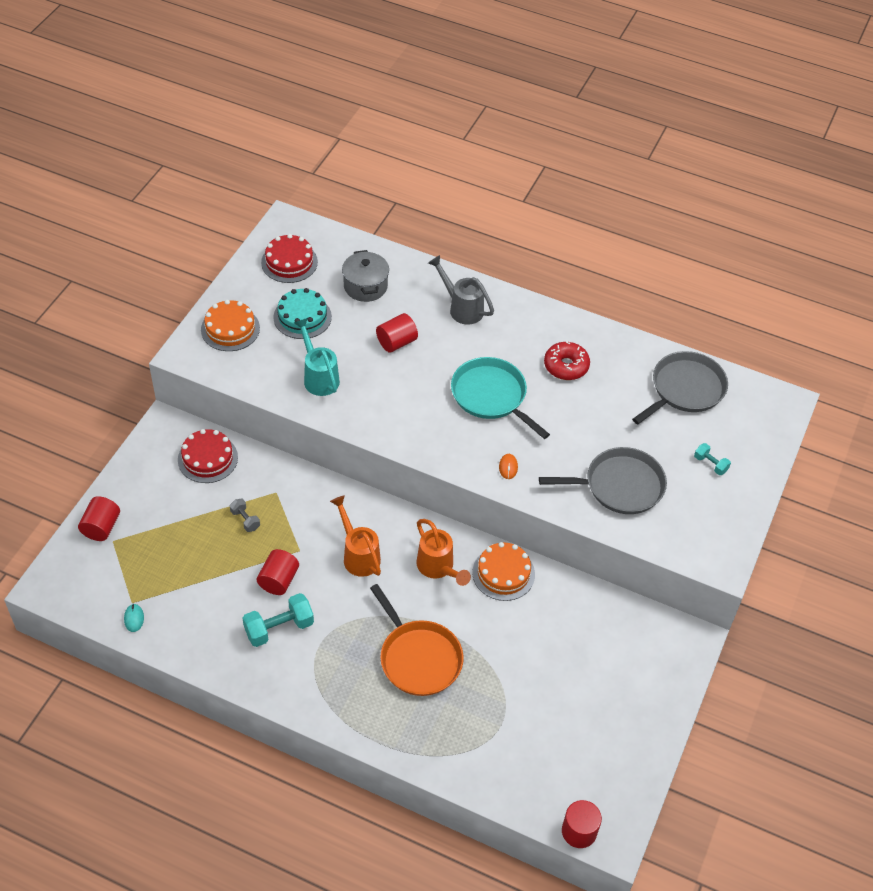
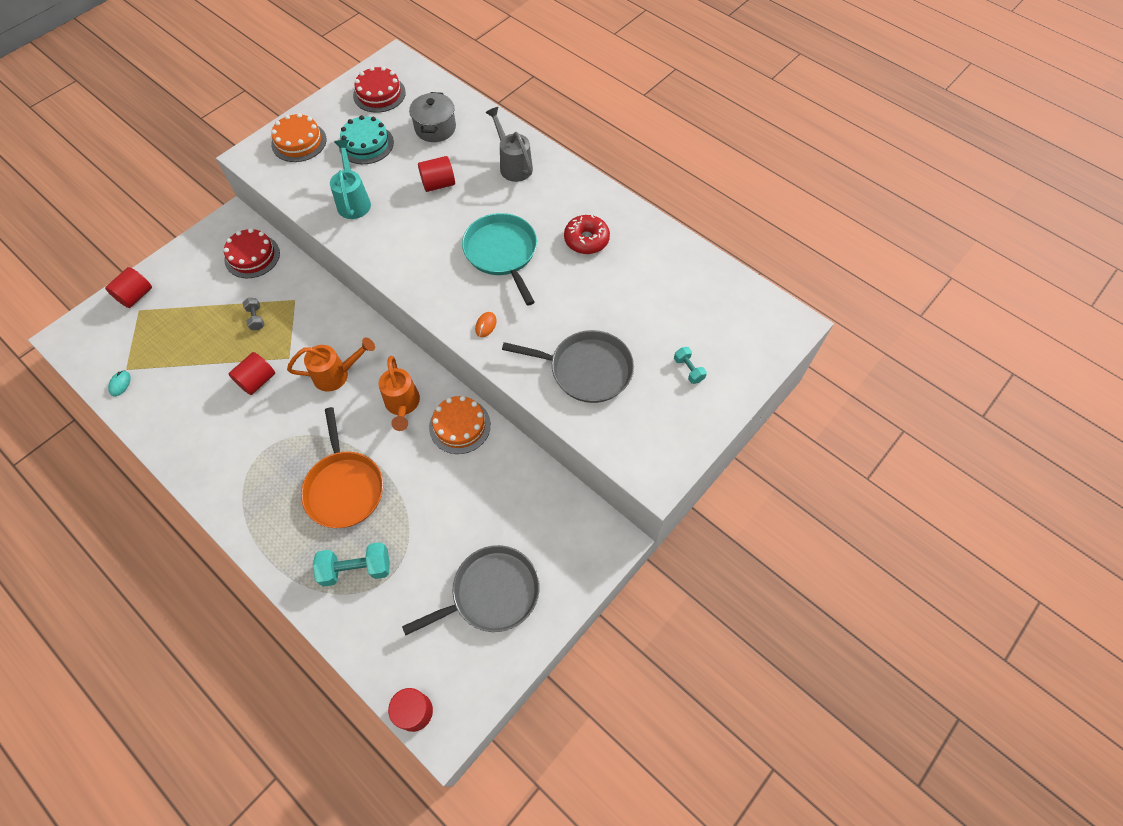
camera: 20 degrees right, 10 degrees up
turquoise dumbbell [243,593,314,647] -> turquoise dumbbell moved to [313,542,390,587]
orange watering can [330,495,381,577] -> orange watering can turned 90 degrees clockwise [287,338,375,392]
grey pan [632,351,728,424] -> grey pan moved to [402,545,540,636]

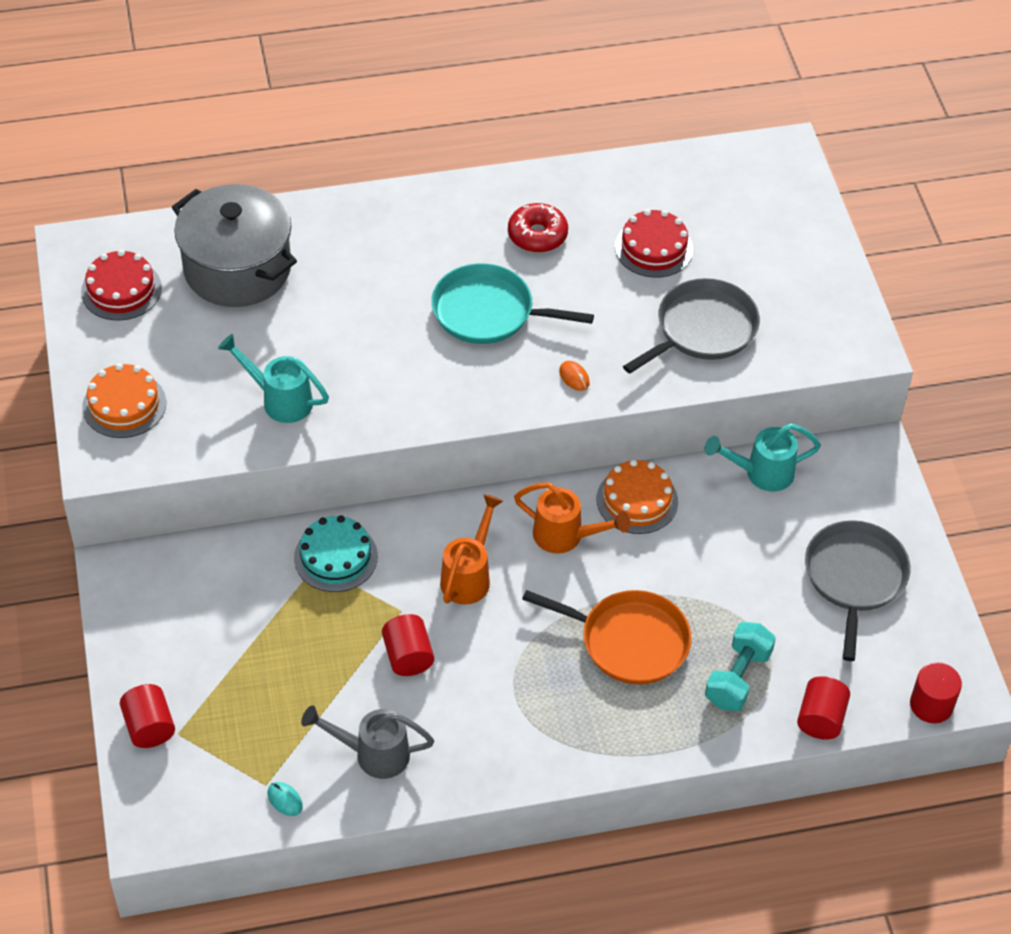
camera: 55 degrees left, 10 degrees down
red cake [224,228,280,278] -> red cake moved to [615,209,693,278]
grey dumbbell [242,298,265,330] -> none
turquoise cake [339,115,394,164] -> turquoise cake moved to [294,515,378,592]
grey pot [409,92,456,142] -> grey pot [172,184,297,307], size x1.75
red cylinder [418,156,455,192] -> red cylinder moved to [797,676,850,740]
grey watering can [485,107,533,182] -> grey watering can moved to [301,705,434,779]
turquoise dumbbell [674,347,707,384] -> none
none -> turquoise watering can [705,423,821,492]

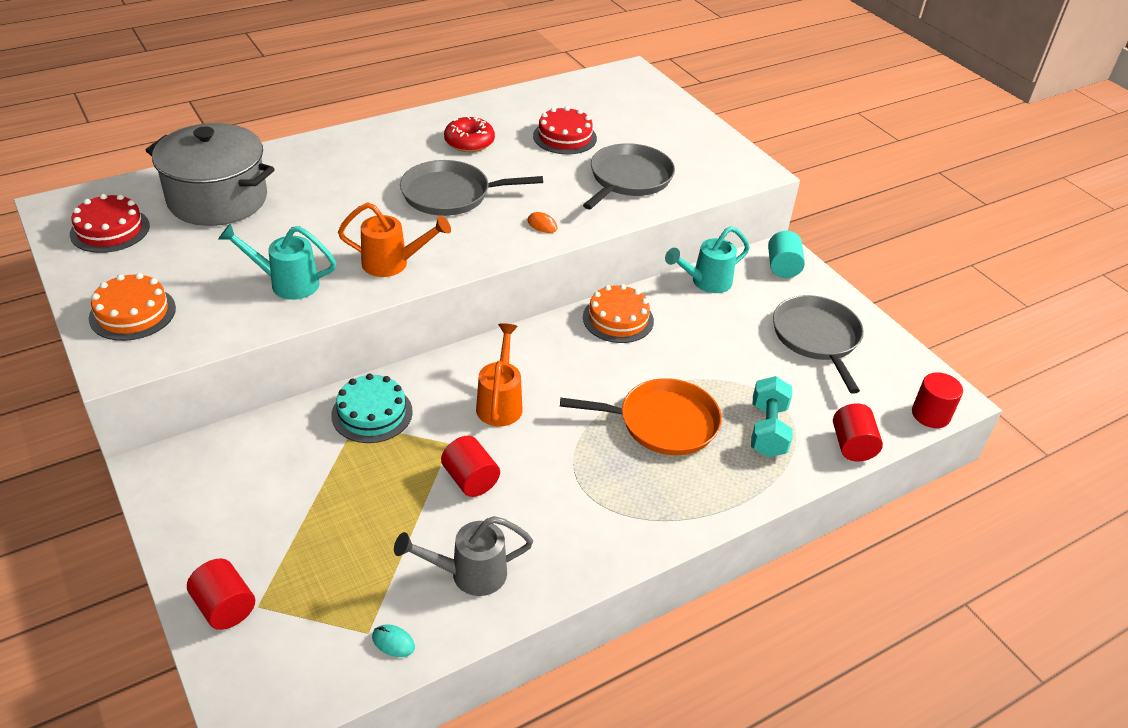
camera: 20 degrees left, 10 degrees down
turquoise pan [431,263,594,344] -> grey pan [400,160,543,216]
orange watering can [514,482,631,554] -> orange watering can moved to [338,202,451,277]
none -> turquoise cylinder [768,231,805,278]

